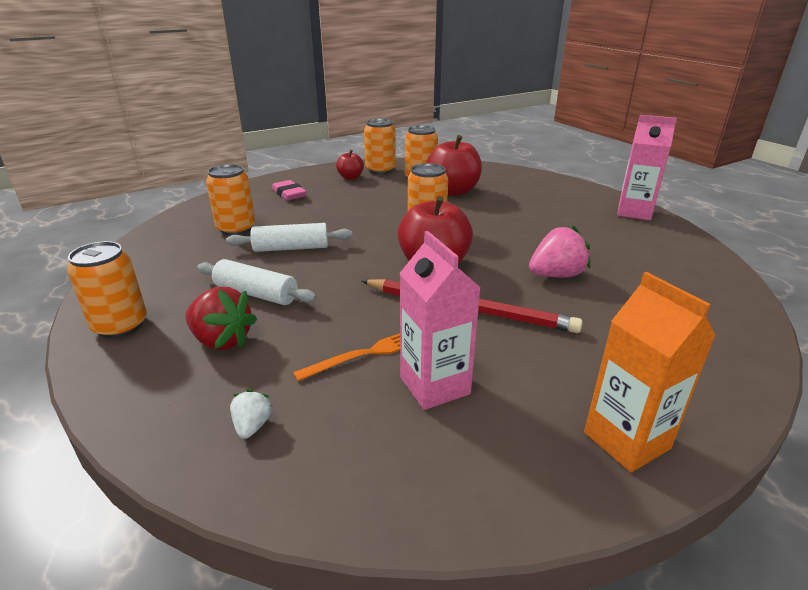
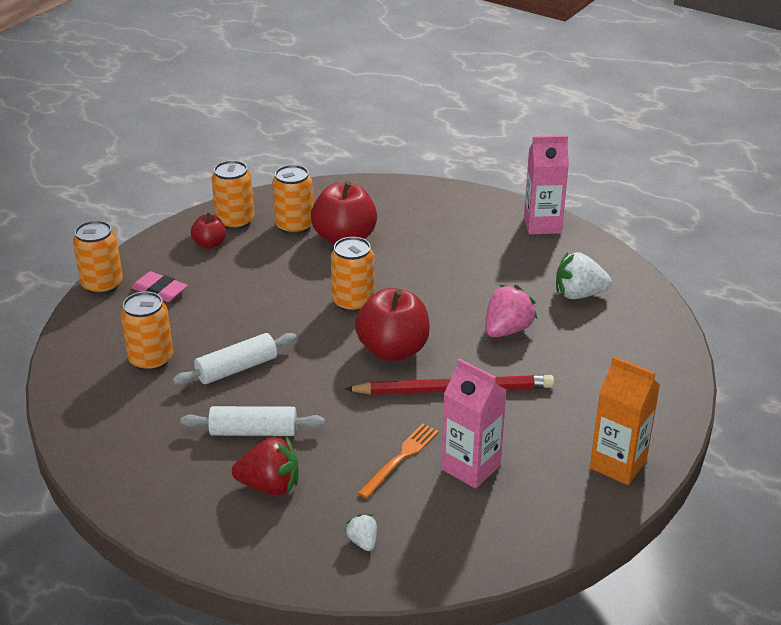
camera: 25 degrees left, 5 degrees up
orange can [67,241,147,339] -> orange can moved to [73,220,123,295]
none -> white strawberry [556,252,612,299]

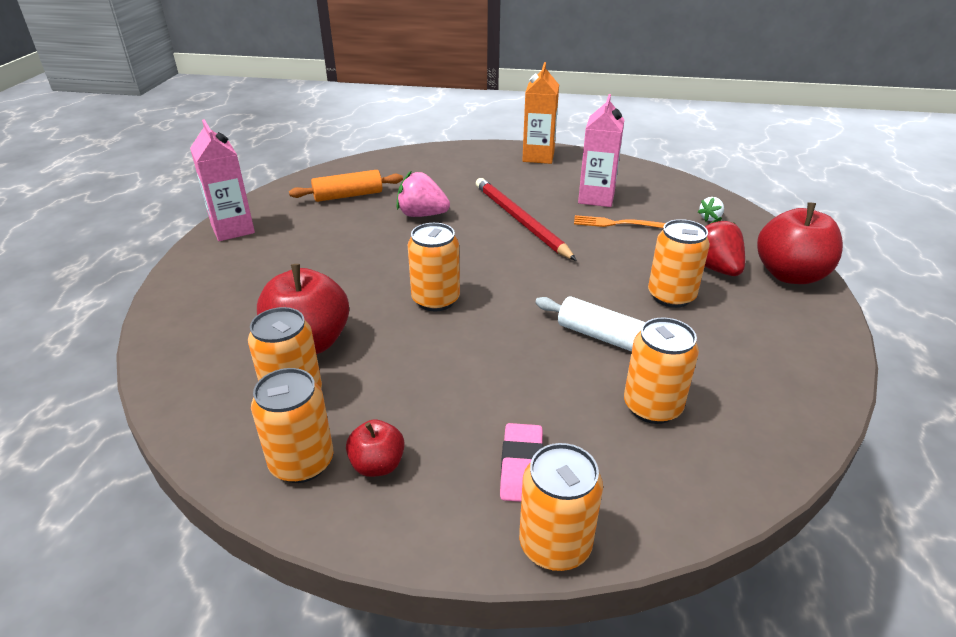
camera: 115 degrees left, 0 degrees up
white rolling pin [180,406,325,436] -> orange can [648,219,710,308]
red apple [355,288,430,361] -> red apple moved to [757,202,843,284]
white strawberry [556,252,612,299] -> orange rolling pin [289,170,403,202]

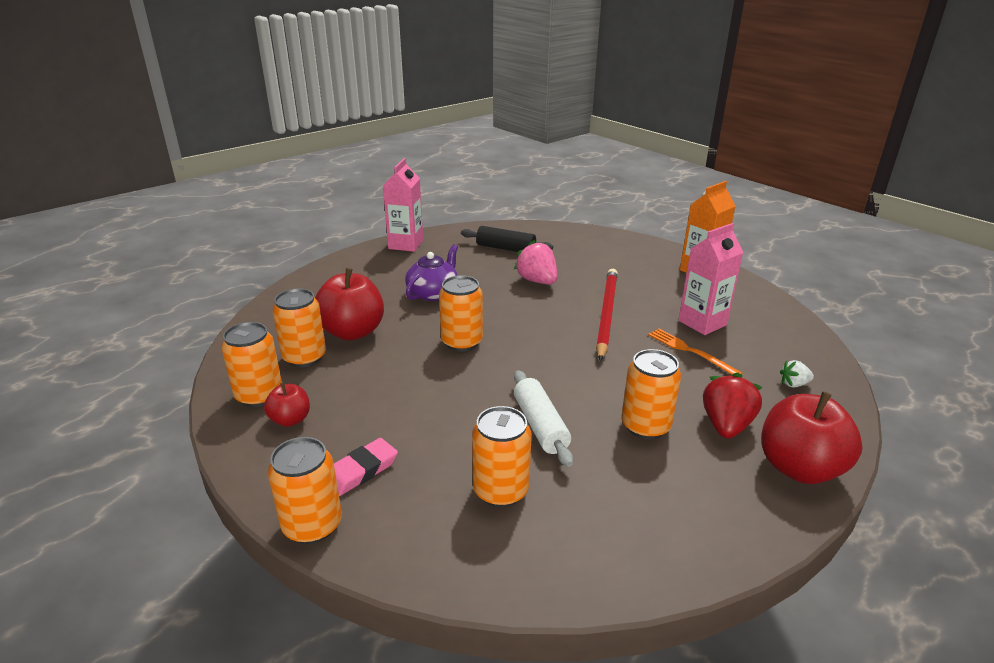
camera: 40 degrees right, 5 degrees down
orange rolling pin [289,170,403,202] -> black rolling pin [461,226,553,252]
none -> purple teapot [405,244,458,301]

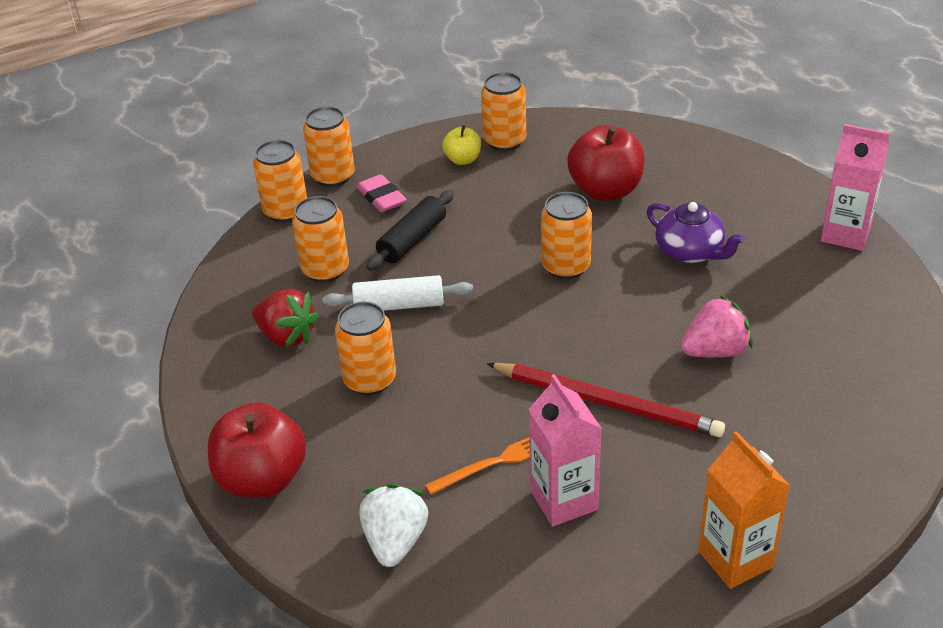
camera: 105 degrees right, 10 degrees up
red apple [264,382,310,427] -> yellow apple [442,125,481,165]
orange can [272,288,326,367] -> orange can moved to [253,140,307,222]
black rolling pin [461,226,553,252] -> black rolling pin moved to [366,190,454,271]
red strawberry [703,372,763,438] -> red strawberry moved to [252,289,319,347]
white strawberry [780,360,814,388] -> white strawberry [359,484,428,567], size x1.88

